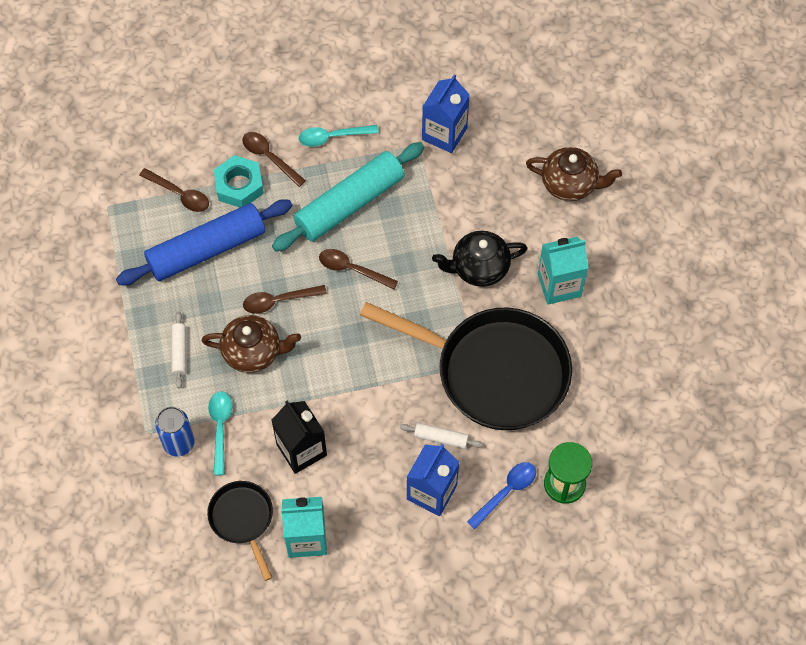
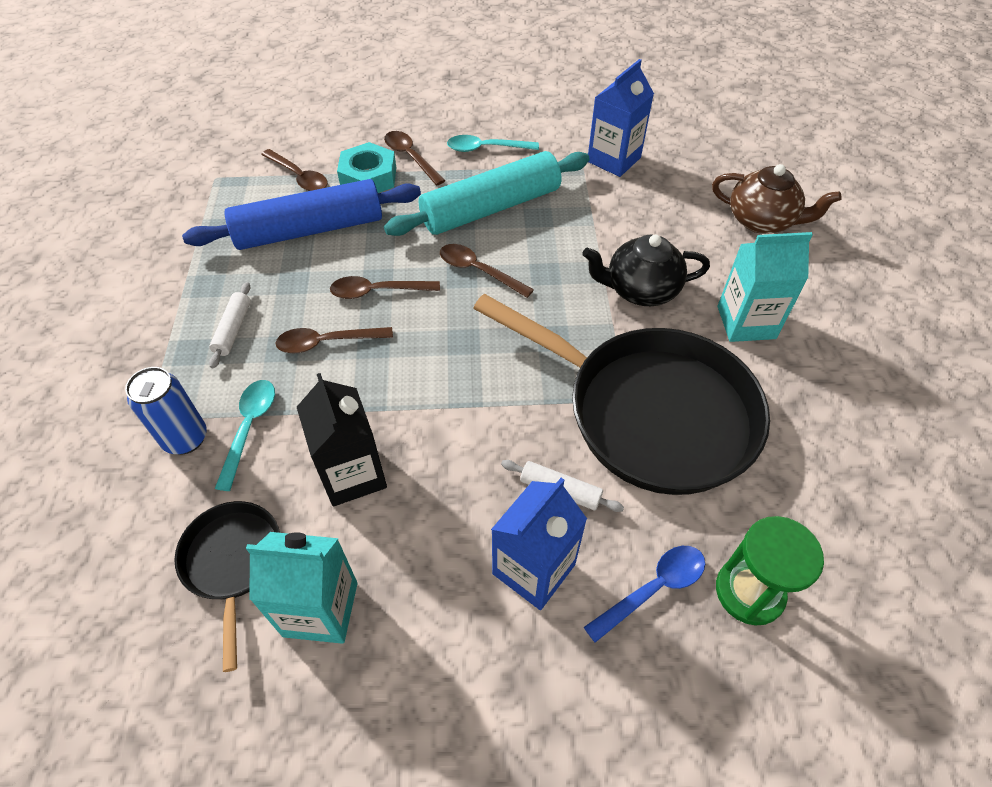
camera: 10 degrees right, 10 degrees down
brown teapot [202,315,301,373] -> brown spoon [275,327,393,353]

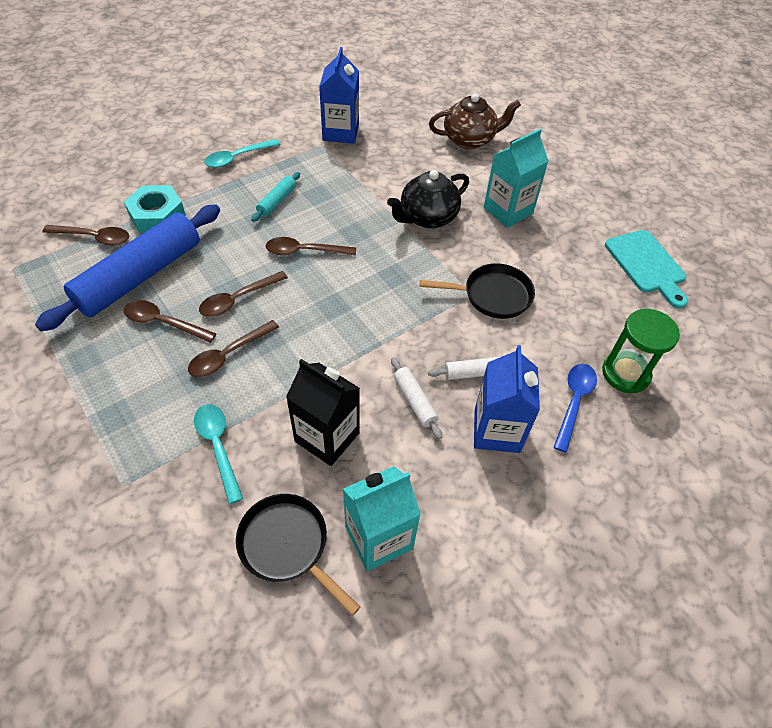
camera: 35 degrees left, 0 degrees up
blue can [125,367,207,454] -> none
white rolling pin [209,282,251,369] -> white rolling pin moved to [391,357,442,439]
brown spoon [384,131,446,185] -> brown spoon moved to [124,300,217,343]
turquoise rolling pin [384,151,590,236] -> turquoise rolling pin [251,172,300,222], size x0.42
black pan [473,294,770,495] -> black pan [420,263,535,319], size x0.48
none -> turquoise cutting board [605,230,688,309]

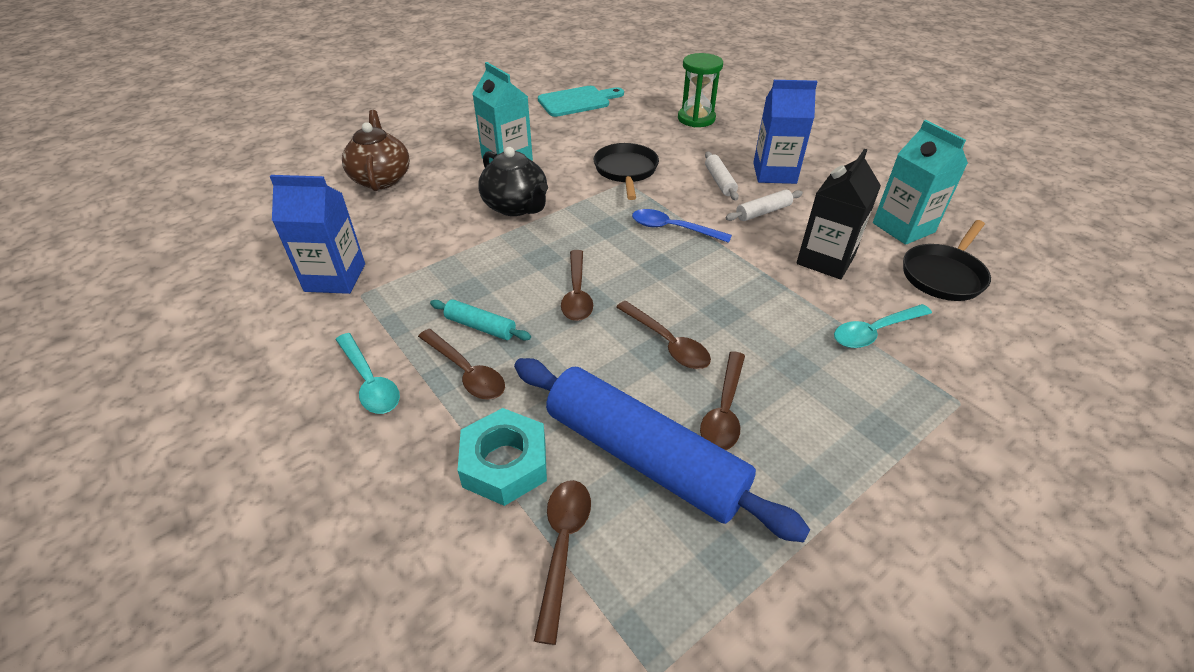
camera: 90 degrees left, 10 degrees down
brown spoon [188,320,279,377] -> brown spoon moved to [418,329,505,400]
blue spoon [554,364,597,453] -> blue spoon moved to [632,209,732,243]

